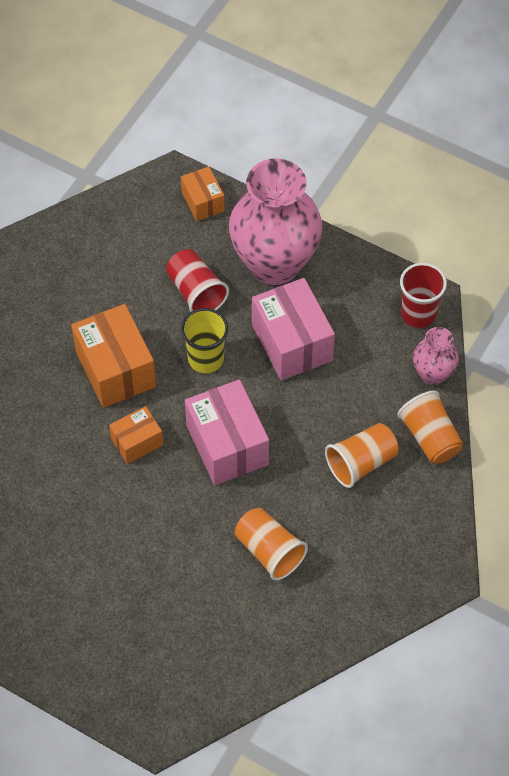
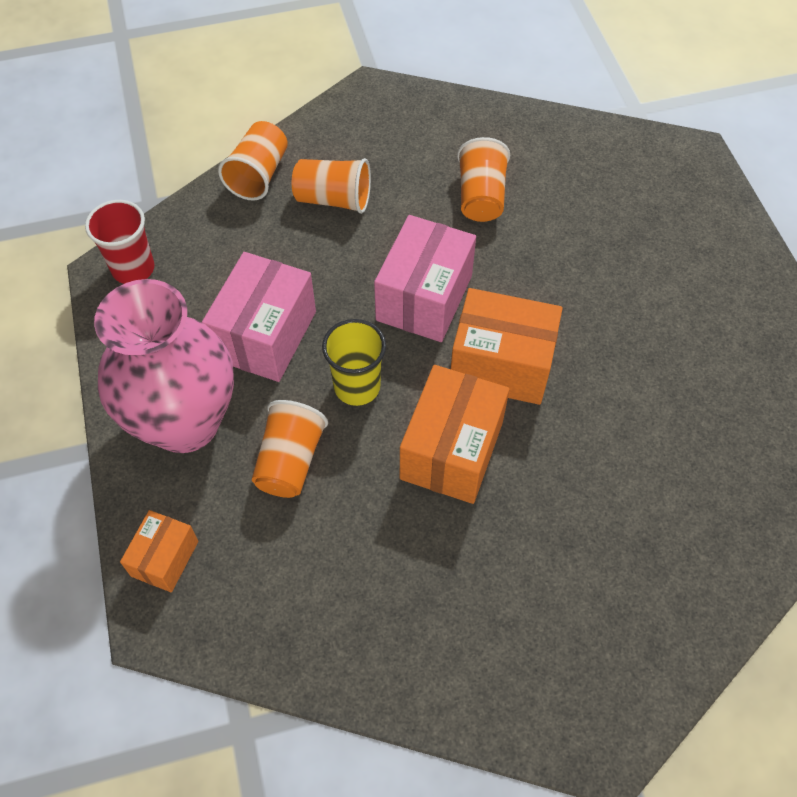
camera: 135 degrees left, 0 degrees up
orange box [109,406,163,464] -> orange box [451,288,563,405], size x1.78
red cup [166,249,229,312] -> orange cup [252,400,328,498]
pink vase [413,327,459,385] -> none

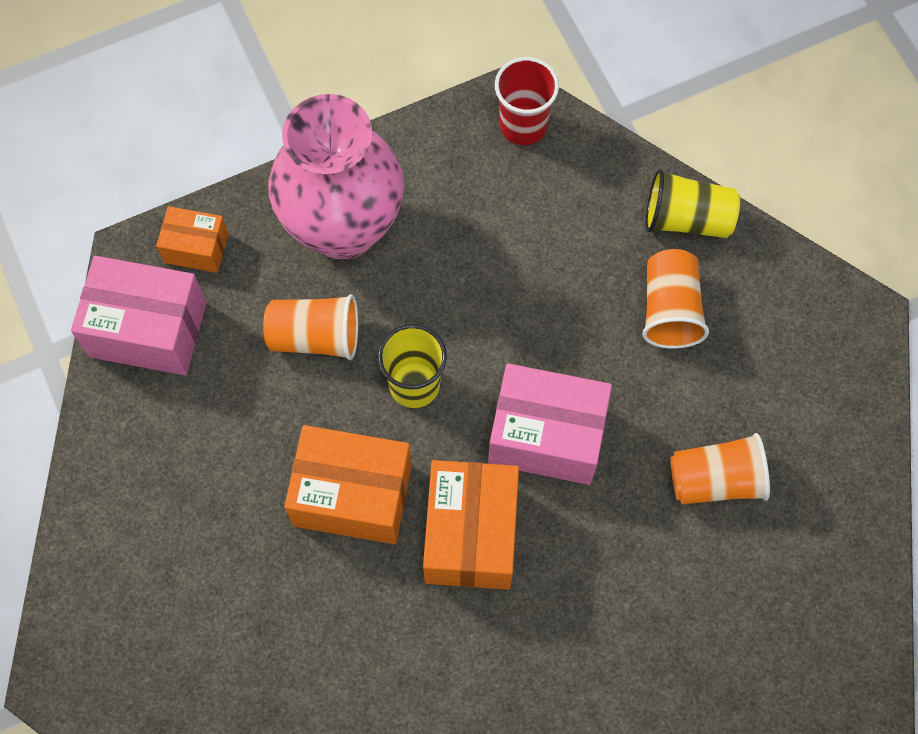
camera: 80 degrees right, 10 degrees up
pink box [202,252,316,382] -> pink box moved to [71,256,207,375]
orange cup [218,121,288,201] -> yellow cup [646,169,740,238]

